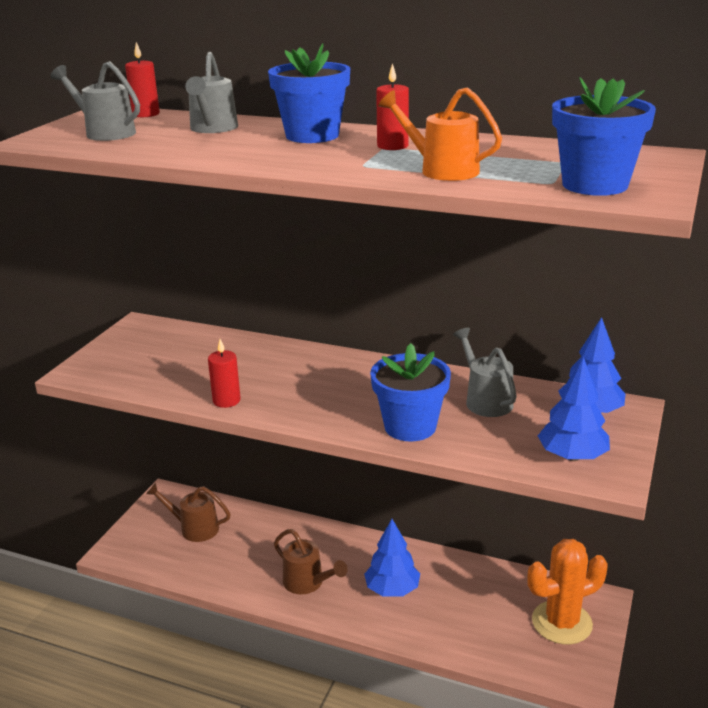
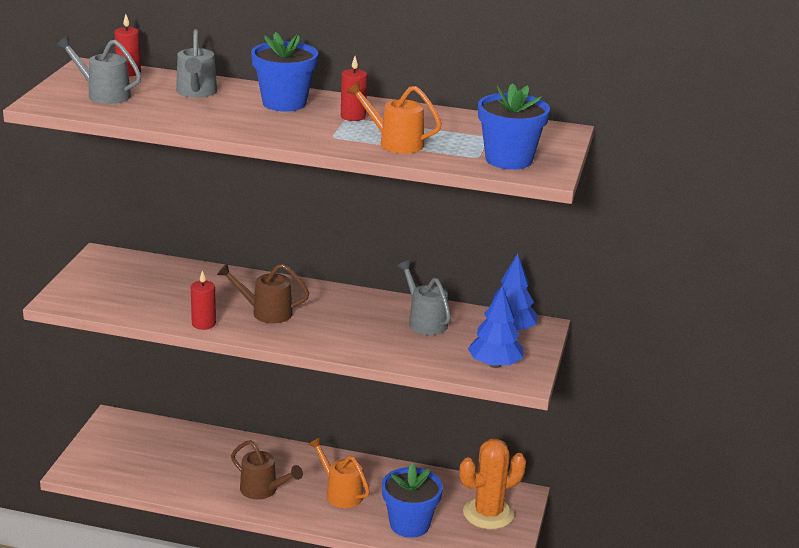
camera: 10 degrees left, 0 degrees up
brown watering can [146,483,231,542] -> brown watering can moved to [217,264,309,324]
blue tree [364,519,420,597] -> orange watering can [308,437,370,508]
blue flower pot [370,343,451,442] -> blue flower pot moved to [382,463,443,538]

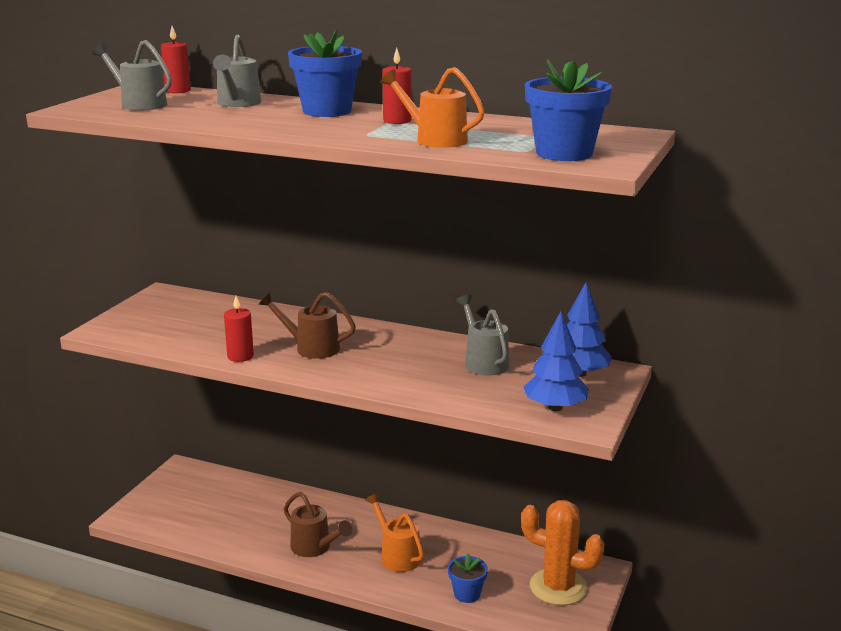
camera: 10 degrees right, 5 degrees down
blue flower pot [382,463,443,538] -> blue flower pot [448,553,488,603], size x0.59
orange cactus [459,439,526,529] -> orange cactus turned 45 degrees clockwise [521,500,605,605]

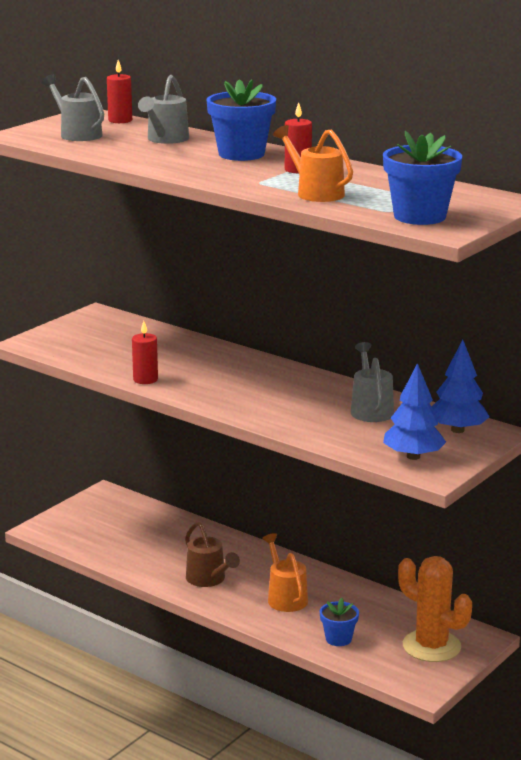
camera: 15 degrees right, 0 degrees up
brown watering can [259,292,356,359] -> none

